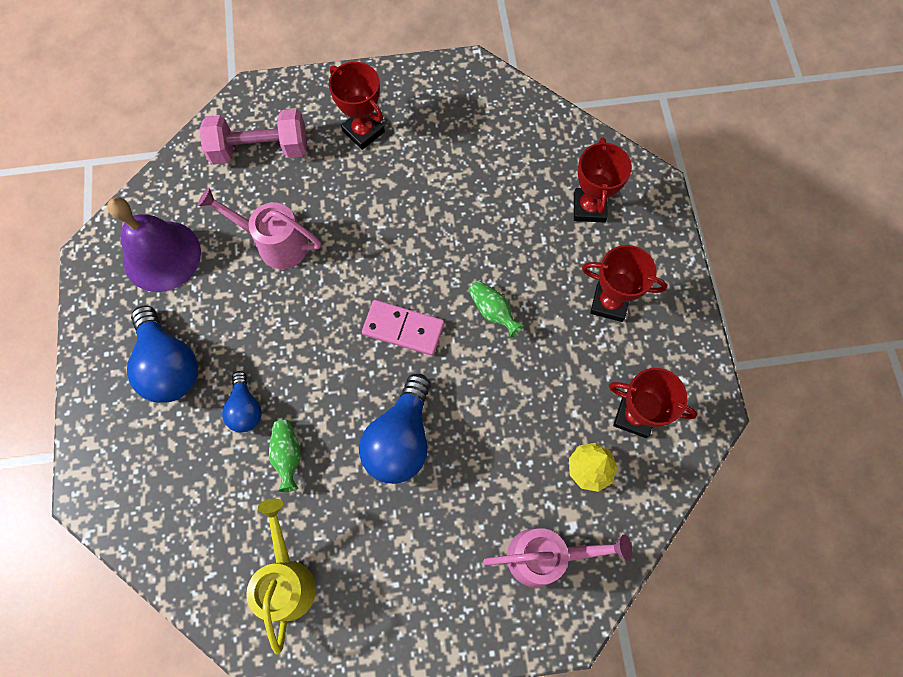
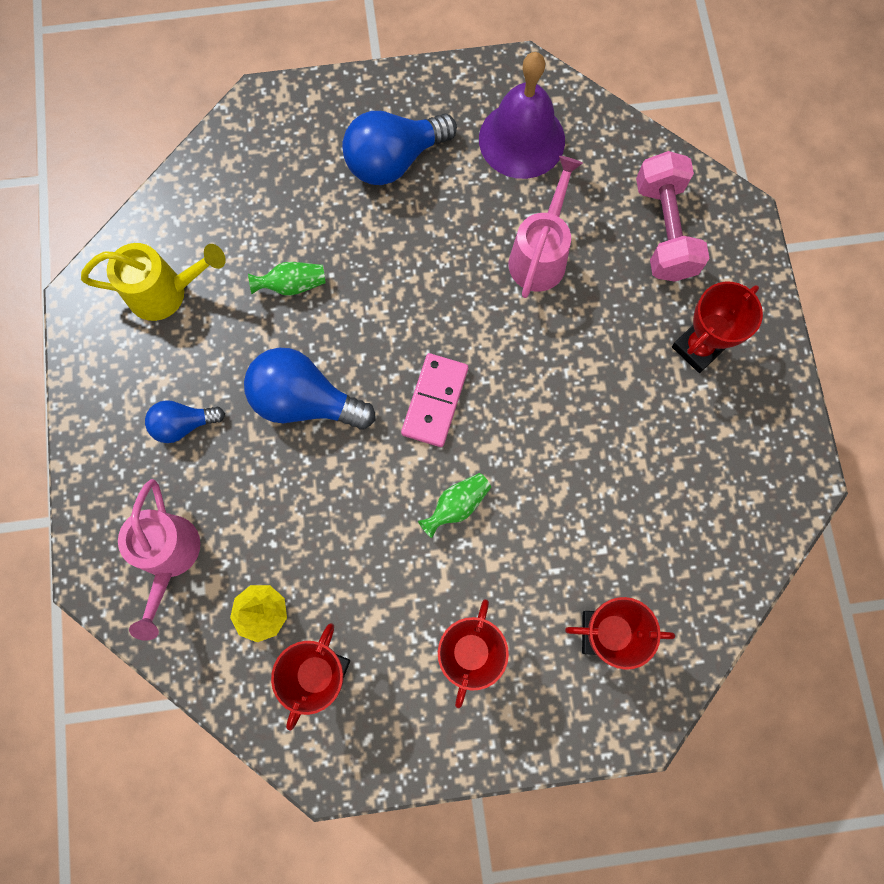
camera: 90 degrees right, 5 degrees up
blue light bulb [222,371,262,433] -> blue light bulb moved to [145,400,225,443]

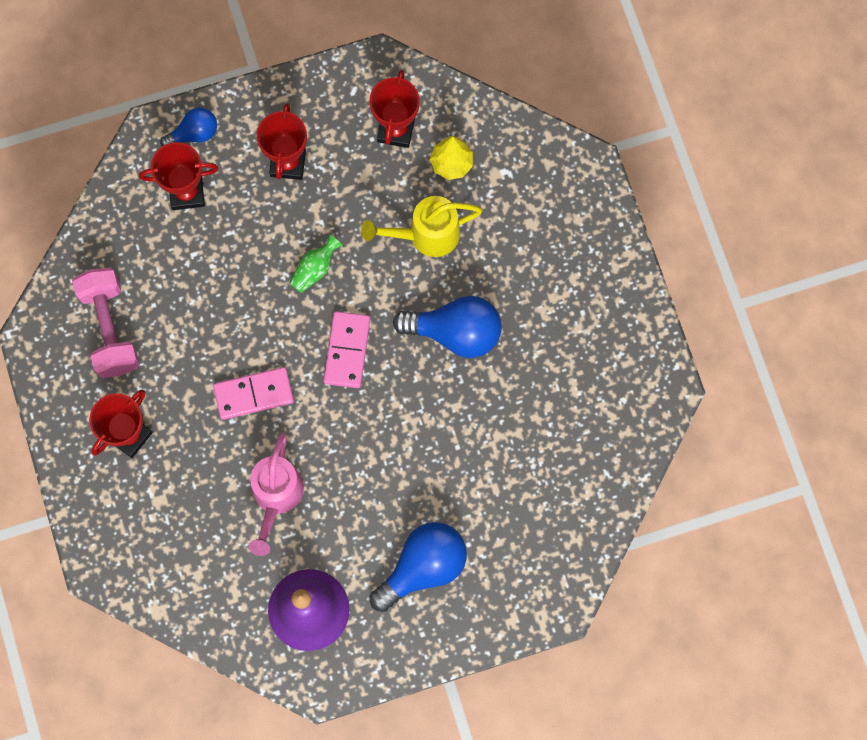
camera: 170 degrees right, 0 degrees up
yellow watering can [81,243,226,321] -> yellow watering can moved to [361,196,483,257]
pink watering can [118,479,200,641] -> none
blue light bulb [145,400,225,443] -> blue light bulb moved to [160,107,217,146]
green vase [248,262,326,296] -> none
pink dumbbell [636,151,709,282] -> pink dumbbell moved to [72,268,140,378]
none -> pink domino [213,367,294,420]

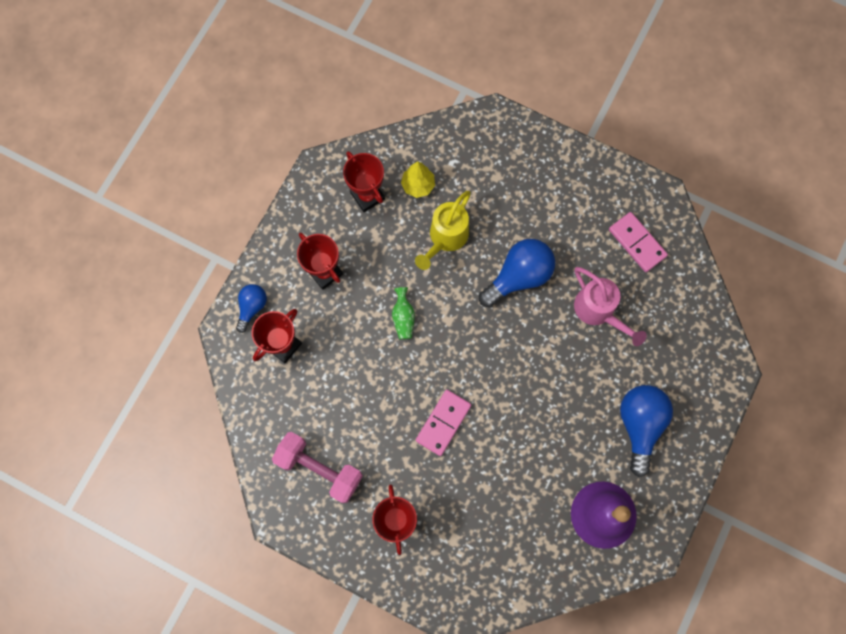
camera: 45 degrees left, 0 degrees up
pink watering can [249,433,304,556] -> pink watering can moved to [574,267,647,346]
pink domino [324,311,370,388] -> pink domino moved to [609,212,668,272]

